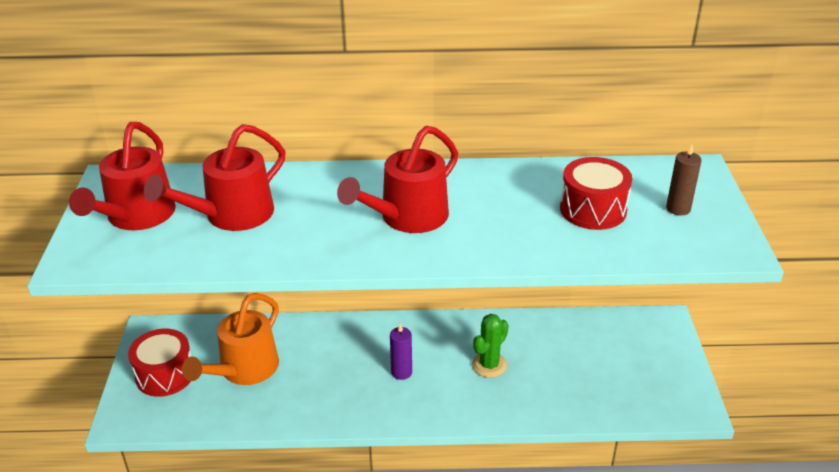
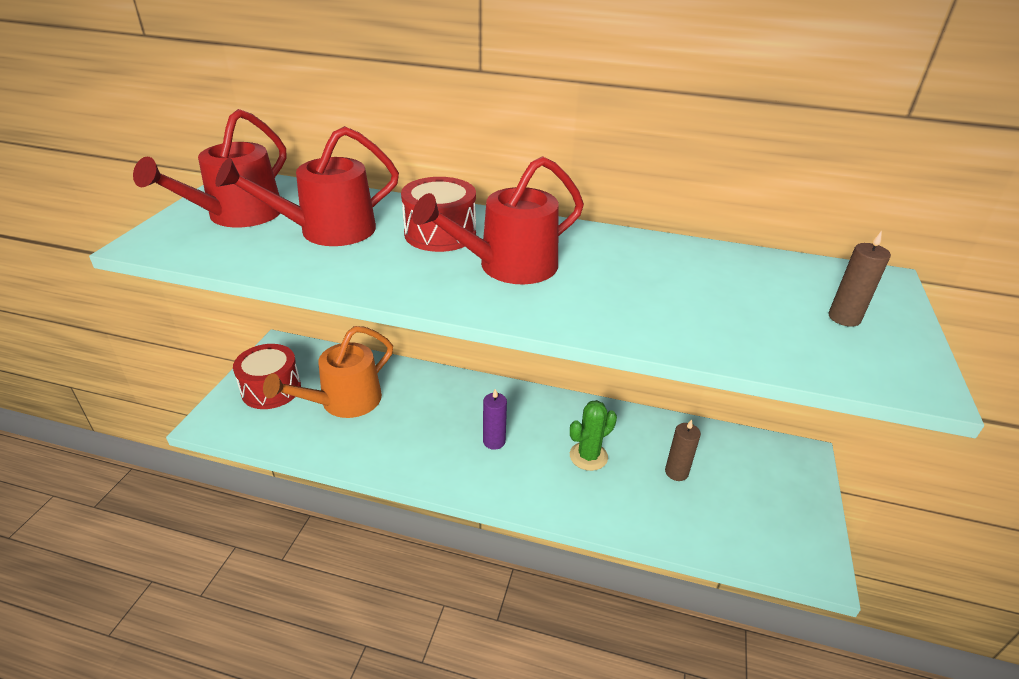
camera: 15 degrees right, 0 degrees up
red drum [560,157,632,230] -> red drum moved to [401,177,476,252]
none -> brown candle [665,419,701,481]

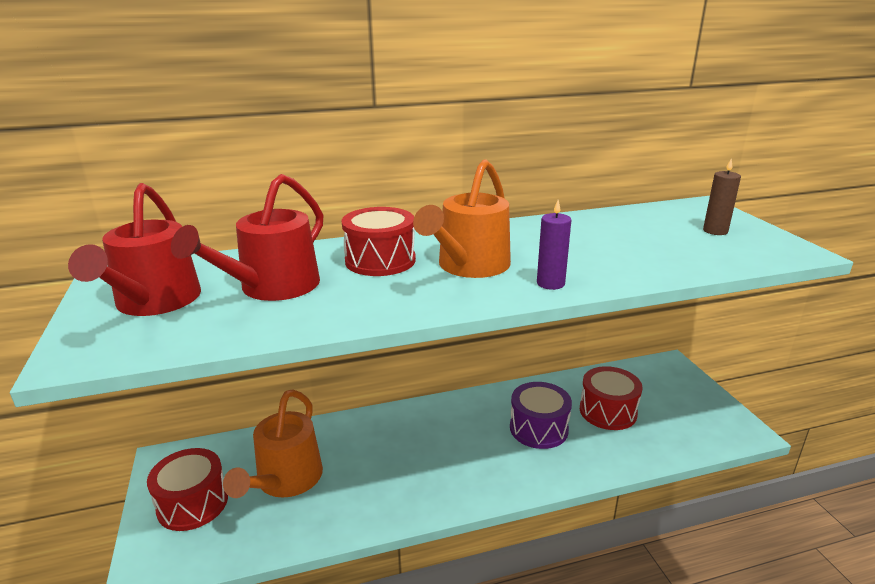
camera: 30 degrees left, 10 degrees down
red watering can [412,156,584,285] -> orange watering can [413,159,511,278]
purple candle [483,389,507,450] -> purple candle moved to [537,200,571,290]
green cactus [570,400,617,471] -> purple drum [510,382,572,449]
brown candle [665,419,701,481] -> red drum [580,366,642,430]

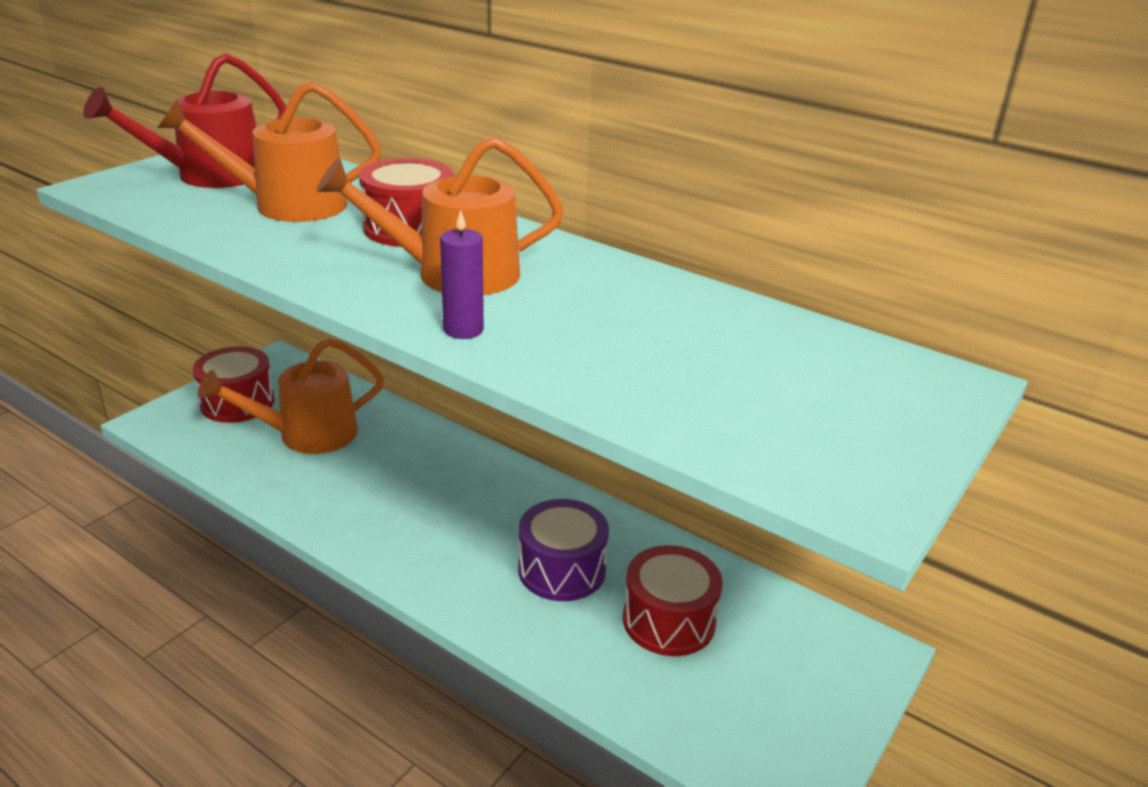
camera: 50 degrees right, 5 degrees up
red watering can [171,174,323,301] -> orange watering can [157,81,381,222]
brown candle [703,158,741,235] -> none

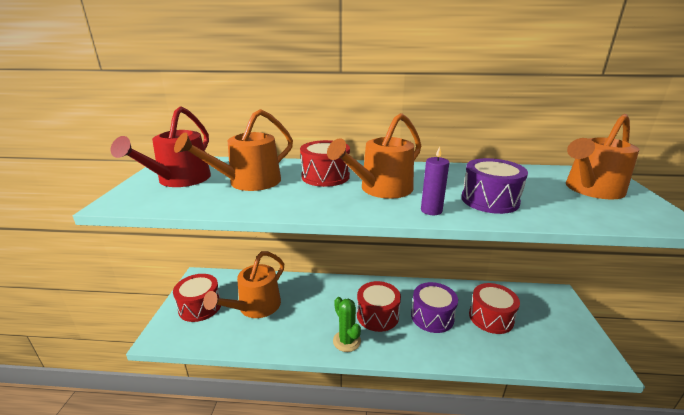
camera: 30 degrees left, 5 degrees down
none -> green cactus [333,297,361,352]
none -> red drum [357,281,401,332]
none -> purple drum [461,158,528,214]
none -> orange watering can [566,114,639,199]

